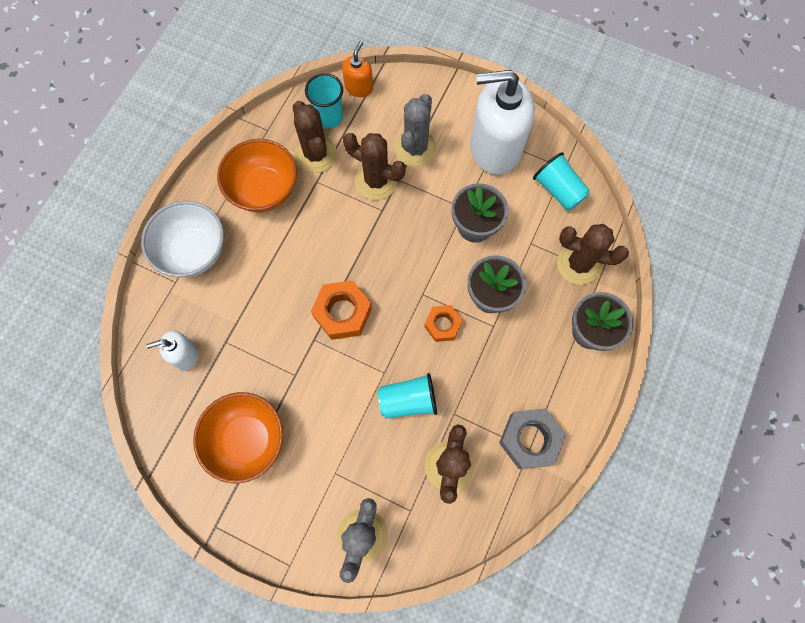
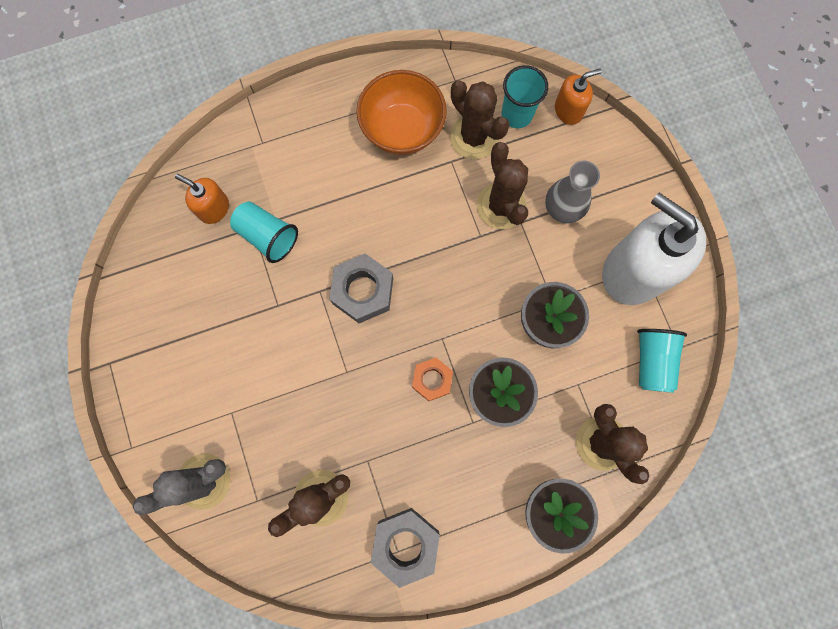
camera: 45 degrees right, 5 degrees up
white bowl [141,201,224,277] -> none
white soap dispenser [146,330,198,371] -> orange soap dispenser [175,174,229,224]
orange bowl [193,392,284,484] -> none
brown cactus [293,101,337,173] -> brown cactus turned 60 degrees counterclockwise [450,80,510,159]
orange nut [311,280,372,340] -> grey nut [330,254,393,323]
turquoise cup [378,373,437,419] -> turquoise cup moved to [230,201,298,263]
grey cactus [395,94,437,167] -> grey vase [545,161,600,224]

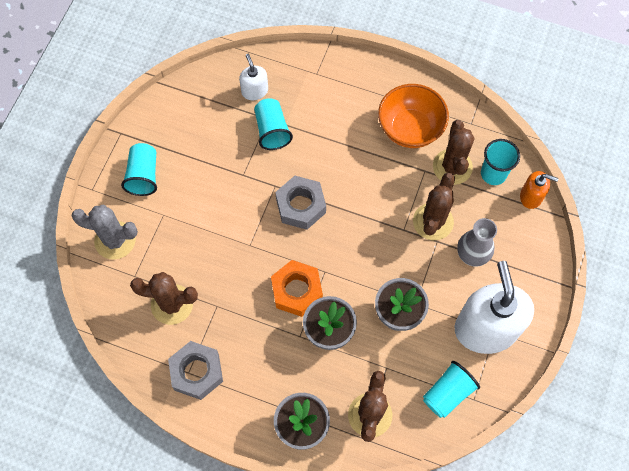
camera: 40 degrees right, 10 degrees down
orange soap dispenser [175,174,229,224] -> white soap dispenser [239,54,268,100]
orange nut [412,358,453,401] -> orange nut [271,260,323,317], size x1.58
none -> turquoise cup [121,143,157,196]

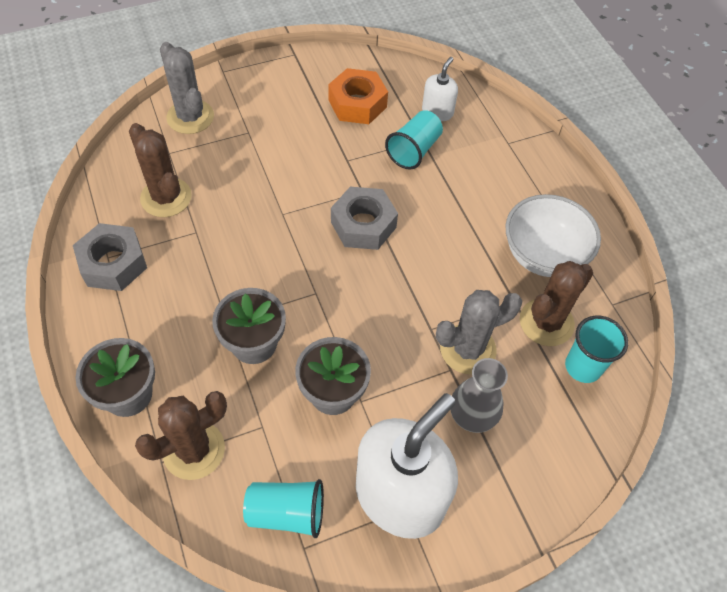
camera: 45 degrees right, 10 degrees down
turquoise cup [121,143,157,196] -> none
orange nut [271,260,323,317] -> orange nut moved to [328,68,388,124]
orange bowl [378,84,449,148] -> white bowl [505,194,601,277]
brown cactus [413,173,455,240] -> grey cactus [436,290,522,374]
orange soap dispenser [520,171,558,209] -> none

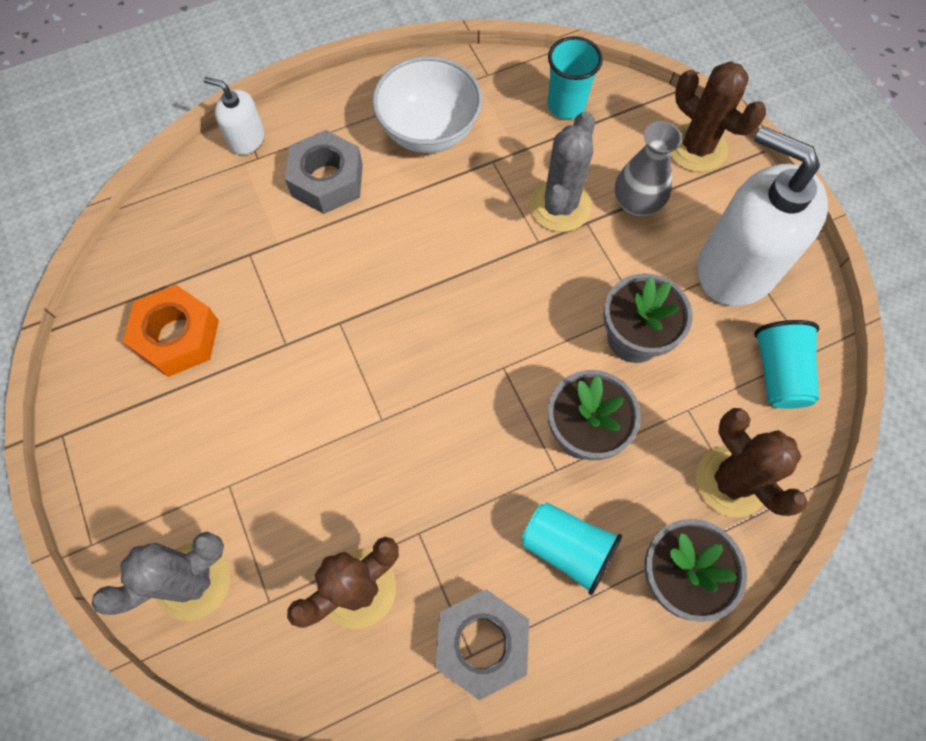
camera: 90 degrees left, 10 degrees up
grey nut [331,187,398,250] -> grey nut moved to [285,130,363,214]
turquoise cup [385,110,443,169] -> turquoise cup moved to [521,502,622,595]
white soap dispenser [422,57,458,121] -> white soap dispenser moved to [204,77,265,155]
grey cactus [436,290,522,374] -> grey cactus turned 45 degrees clockwise [529,111,595,232]
brown cactus [520,261,593,346] -> brown cactus moved to [670,61,766,172]

